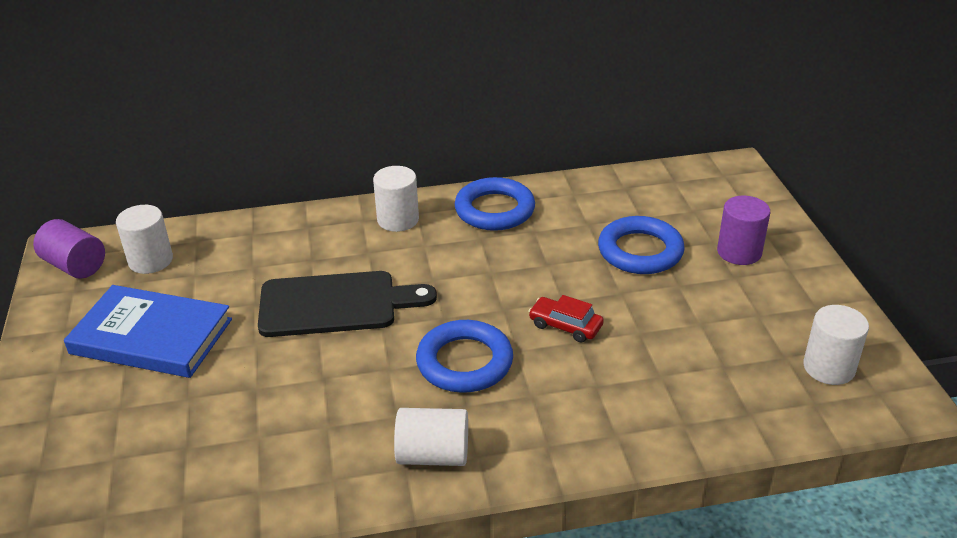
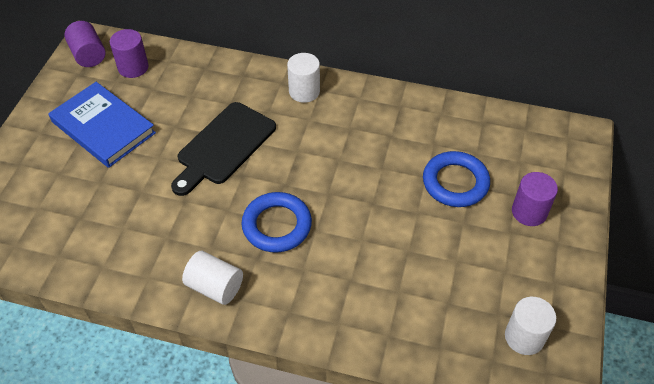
camera: 25 degrees right, 15 degrees up
white cylinder [116,205,173,274] -> purple cylinder [110,29,149,78]
black cutting board [258,271,437,337] -> black cutting board turned 105 degrees clockwise [171,102,276,196]
blue ring [454,177,535,231] -> none
red car [528,295,604,342] -> none

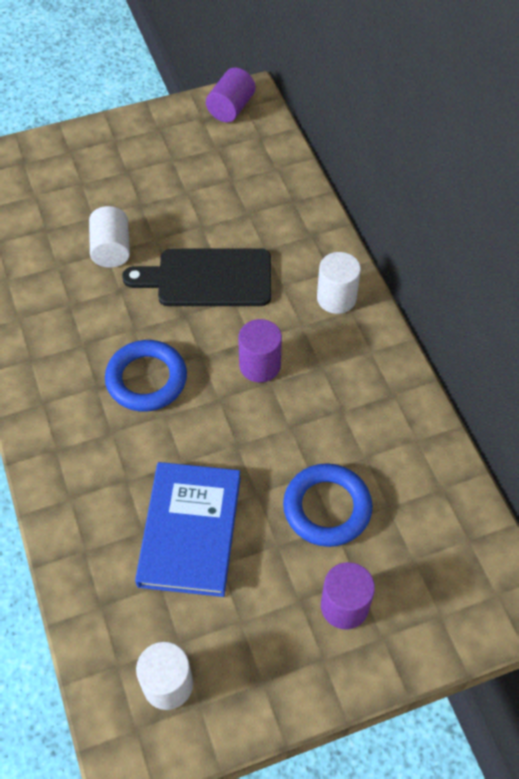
camera: 55 degrees right, 5 degrees up
blue book [48,82,156,168] -> blue book moved to [135,462,241,597]
purple cylinder [110,29,149,78] -> purple cylinder moved to [238,319,282,382]
white cylinder [182,251,243,305] -> white cylinder moved to [89,206,130,268]

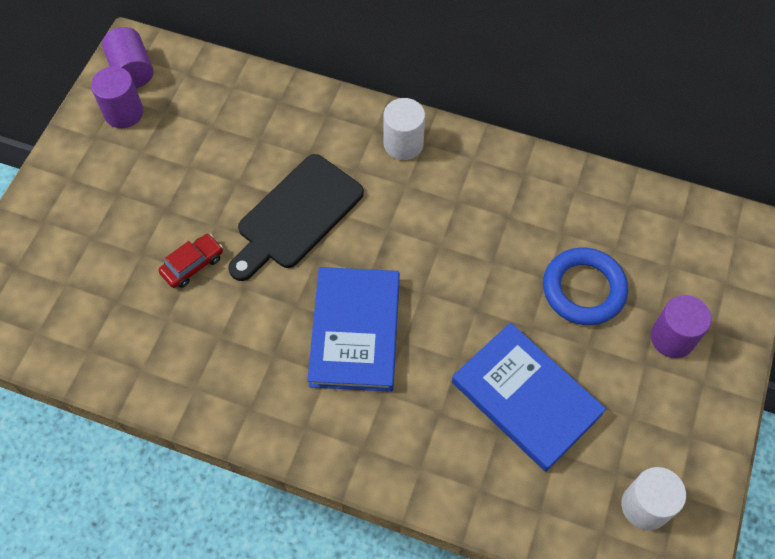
camera: 50 degrees left, 5 degrees up
white cylinder [89,206,130,268] -> red car [158,234,223,288]
blue ring [105,340,187,412] -> blue book [307,267,400,392]
purple cylinder [238,319,282,382] -> purple cylinder moved to [91,66,143,128]

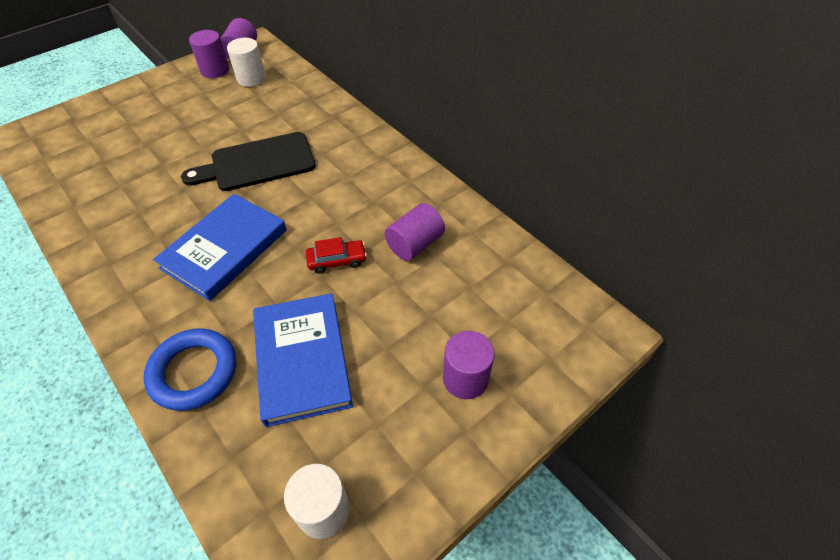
camera: 30 degrees right, 10 degrees down
red car [158,234,223,288] -> red car moved to [306,237,367,274]
white cylinder [383,98,425,160] -> white cylinder moved to [227,38,266,87]
blue ring [543,247,628,325] -> blue ring moved to [143,328,236,411]
none -> purple cylinder [385,203,445,261]

